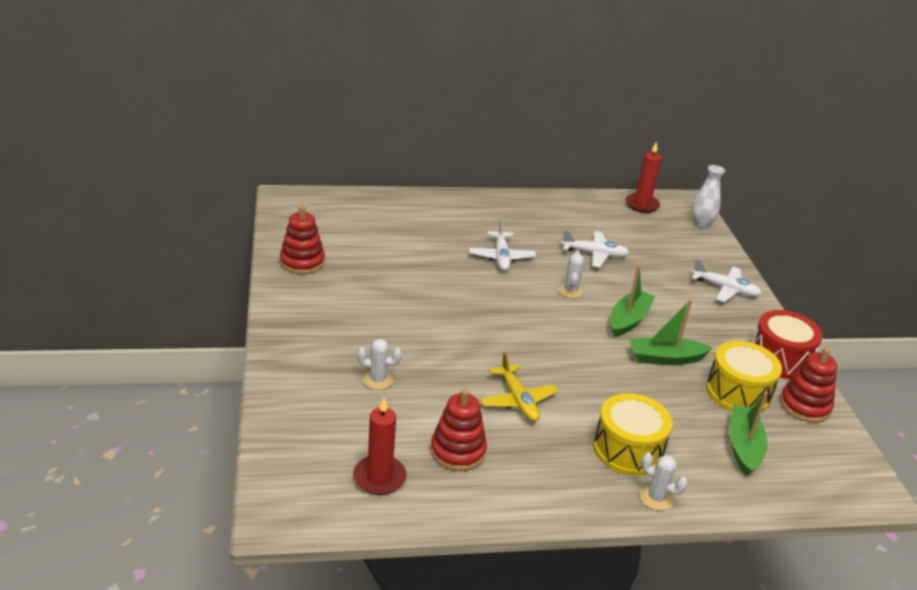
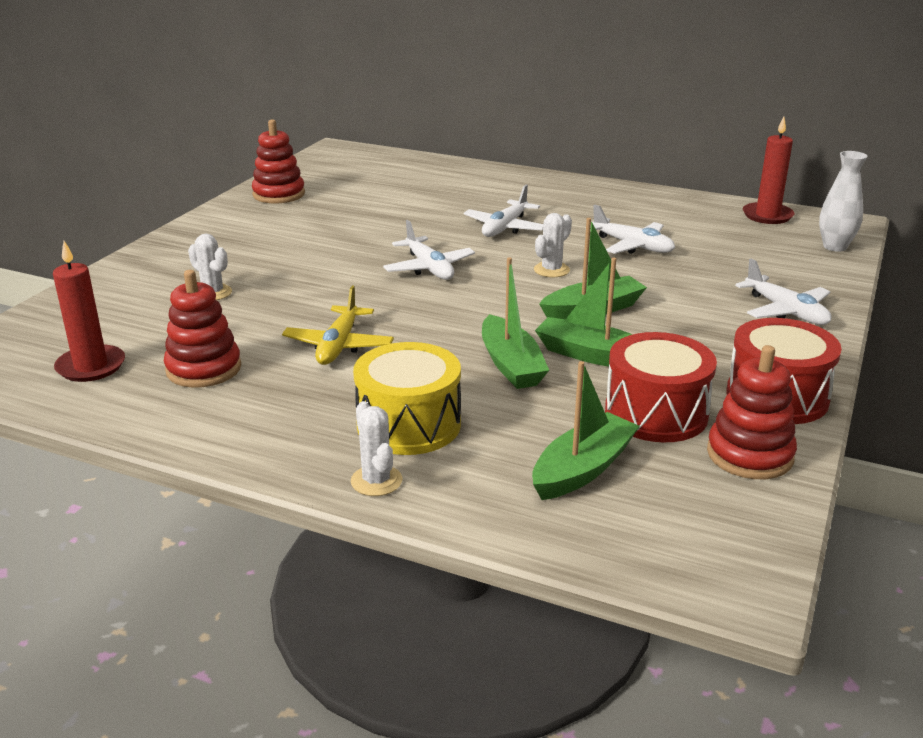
camera: 35 degrees right, 5 degrees down
yellow drum [706,341,782,412] -> red drum [605,332,717,442]
none -> white plane [383,220,475,280]
none -> green boat [482,257,549,389]

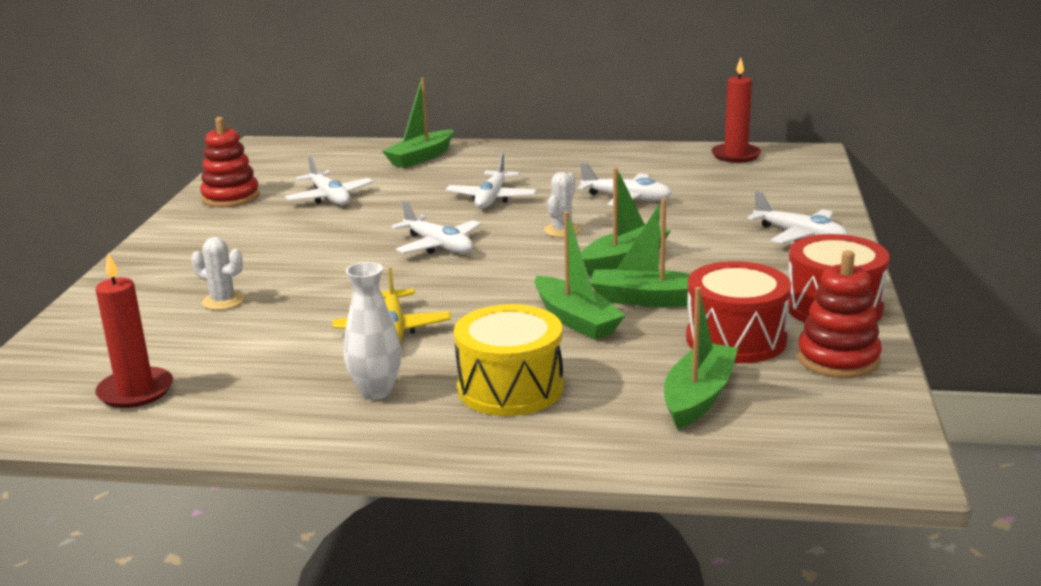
camera: 15 degrees left, 5 degrees down
red stacking toy [164,270,241,388] -> none
white cactus [351,401,402,496] -> none
white vase [819,151,867,252] -> white vase moved to [344,262,401,400]
none -> white plane [285,156,373,205]
none -> green boat [382,78,454,168]

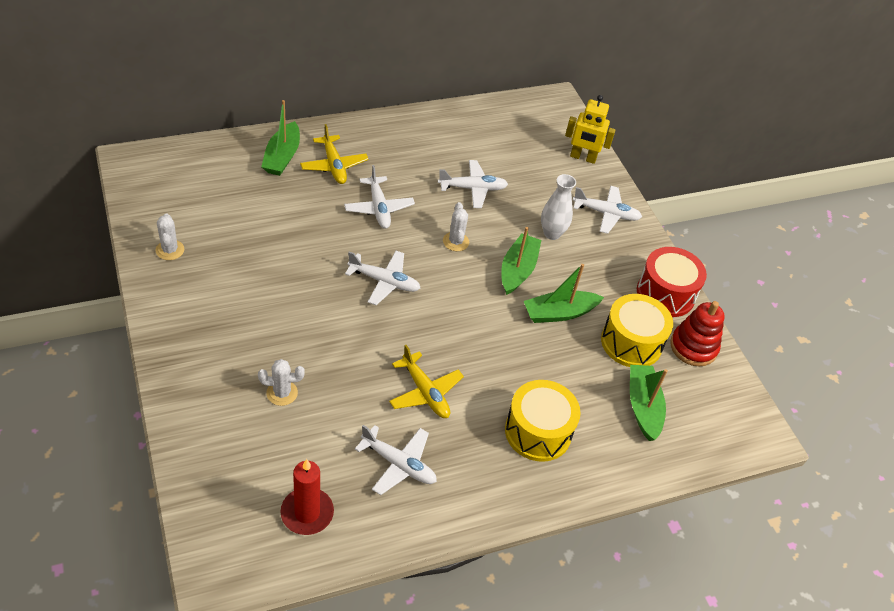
camera: 35 degrees left, 25 degrees up
red stacking toy [200,117,260,207] -> white cactus [155,213,184,260]
white plane [285,156,373,205] -> white plane moved to [355,425,437,495]
white vase [344,262,401,400] -> white vase moved to [541,174,576,240]
green boat [535,211,626,340] -> none
red drum [686,261,791,363] -> yellow drum [601,294,673,367]
red candle [711,57,761,163] -> none
none -> yellow plane [300,124,369,184]
none -> yellow robot [565,95,616,164]

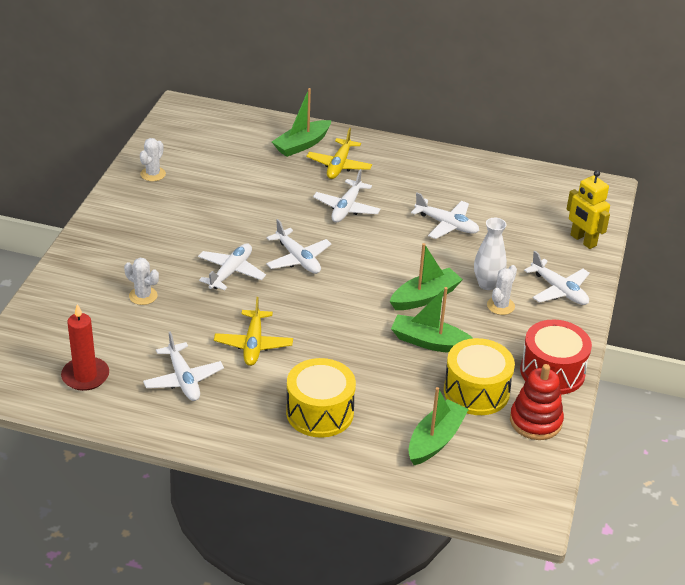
camera: 40 degrees right, 10 degrees down
white cactus [443,202,469,251] -> white cactus moved to [487,265,517,315]
none -> white plane [198,243,266,291]

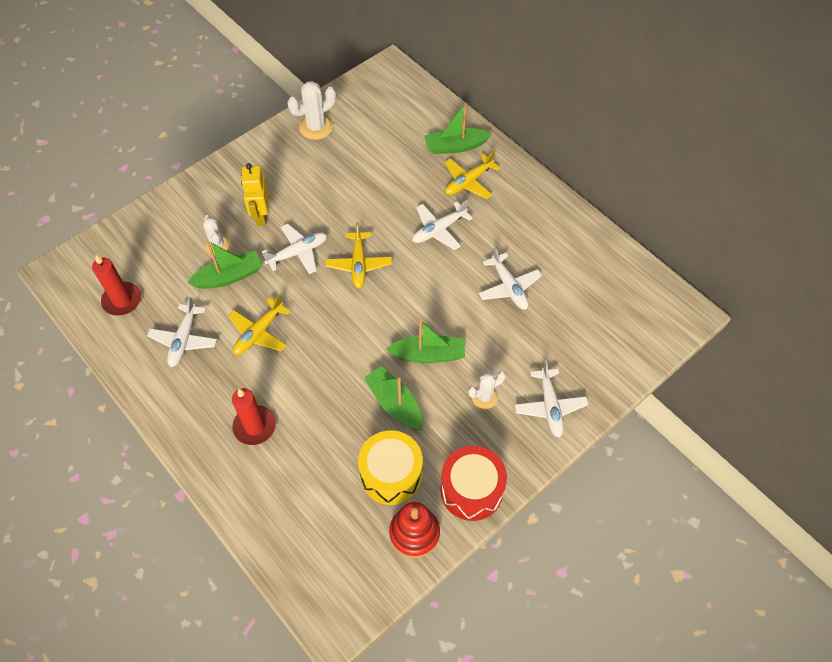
camera: 35 degrees right, 20 degrees up
white cactus [140,138,166,181] -> white cactus [288,81,336,140], size x1.54
white plane [266,219,331,274] -> yellow plane [325,222,392,288]
yellow drum [286,358,356,438] -> red candle [232,388,276,445]
green boat [408,387,469,465] -> green boat moved to [187,241,262,289]
white vase [474,218,507,290] -> none
yellow robot [567,170,610,249] -> yellow robot moved to [241,163,269,226]

